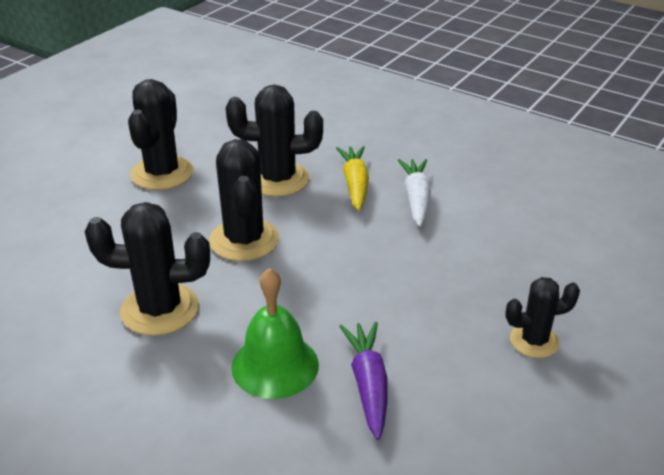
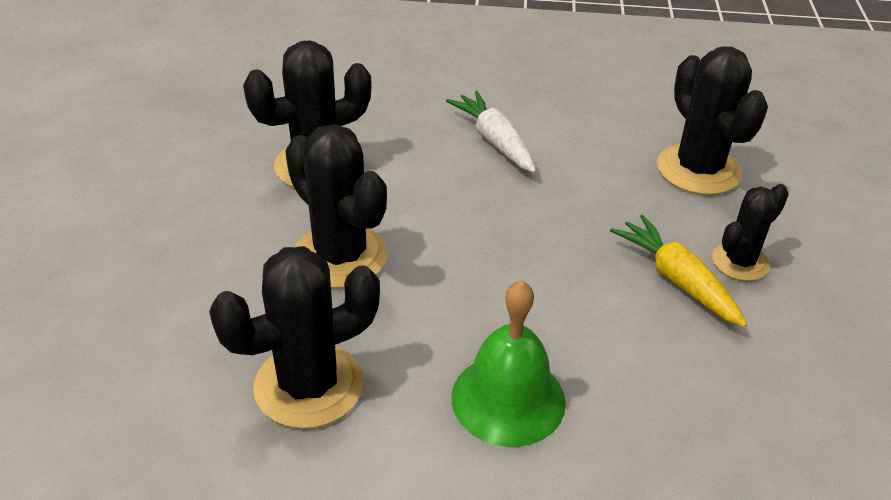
camera: 30 degrees left, 5 degrees up
black cactus [128,79,194,190] -> black cactus moved to [657,46,768,195]
yellow carrot [336,146,369,211] -> yellow carrot moved to [610,215,747,327]
purple carrot [340,322,388,440] -> none

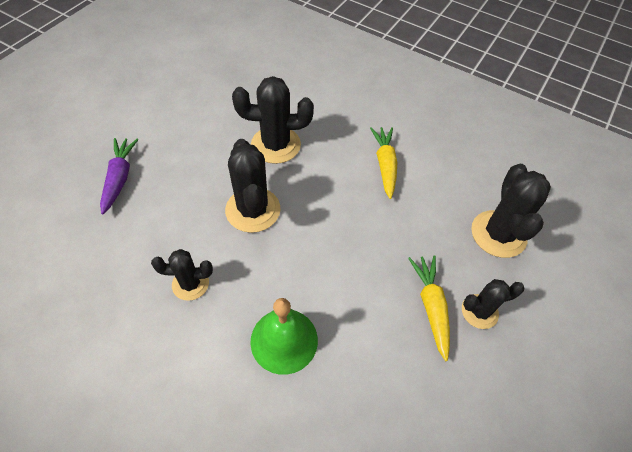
camera: 25 degrees right, 15 degrees up
black cactus [209,246,380,429] -> black cactus [151,249,213,301], size x0.60
white carrot [446,91,536,173] -> yellow carrot [370,127,397,199]
none -> purple carrot [100,138,139,215]

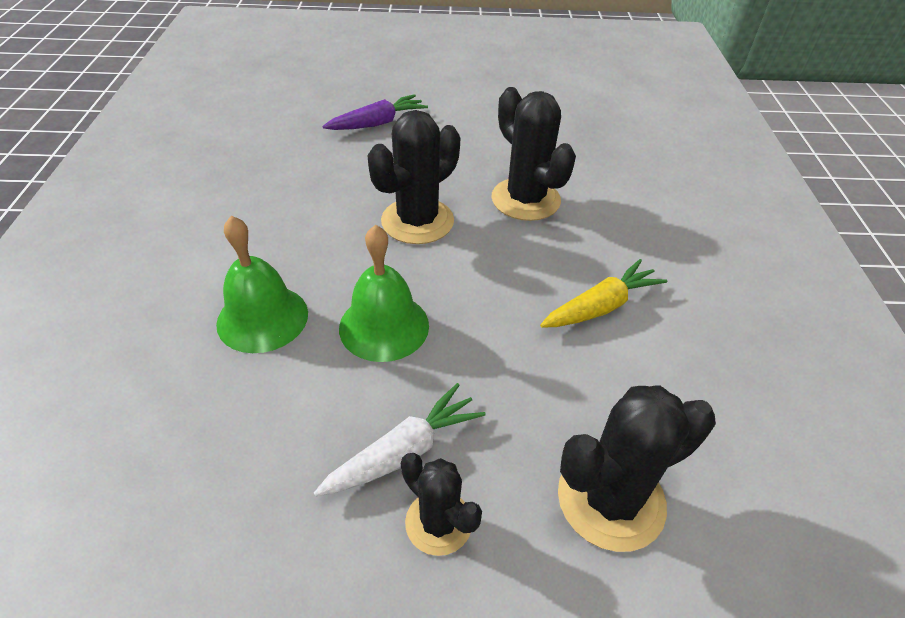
camera: 60 degrees right, 10 degrees down
black cactus [151,249,213,301] -> none
yellow carrot [408,255,450,361] -> white carrot [314,383,486,496]
none -> green bell [339,225,429,362]

